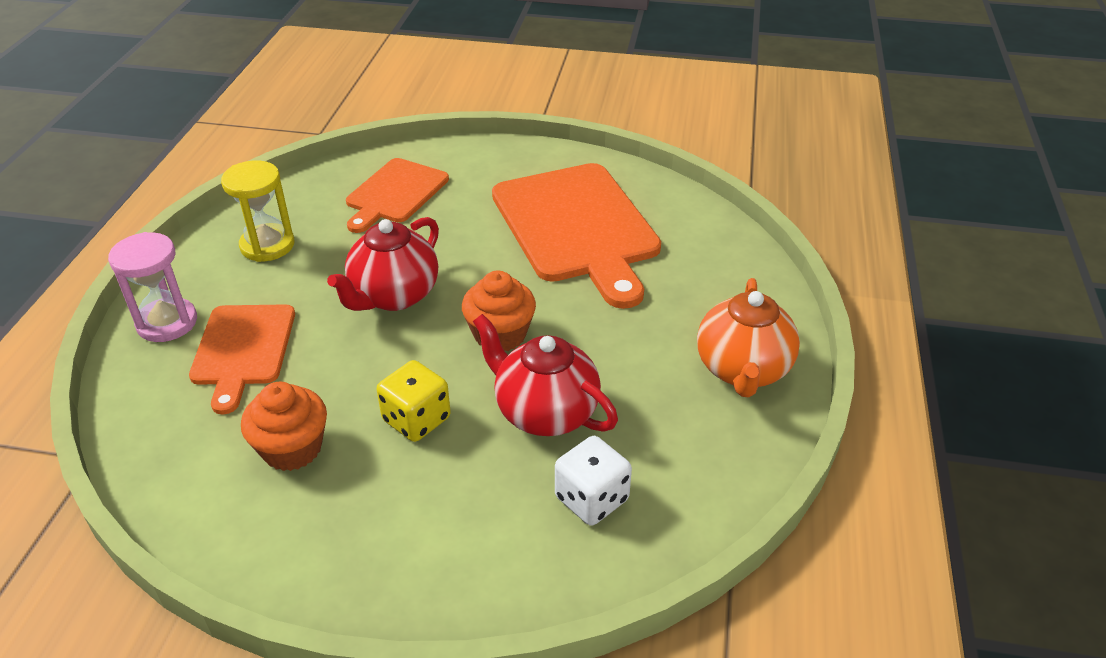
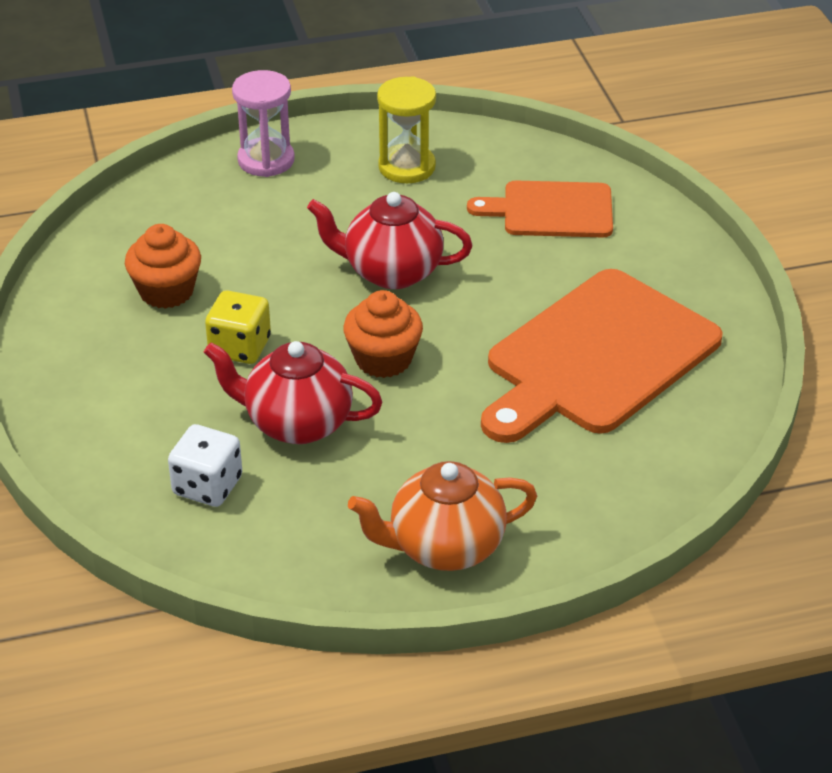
camera: 65 degrees right, 0 degrees up
orange cutting board [189,304,295,414] -> none
red teapot [473,314,618,436] -> red teapot turned 90 degrees counterclockwise [204,341,382,444]

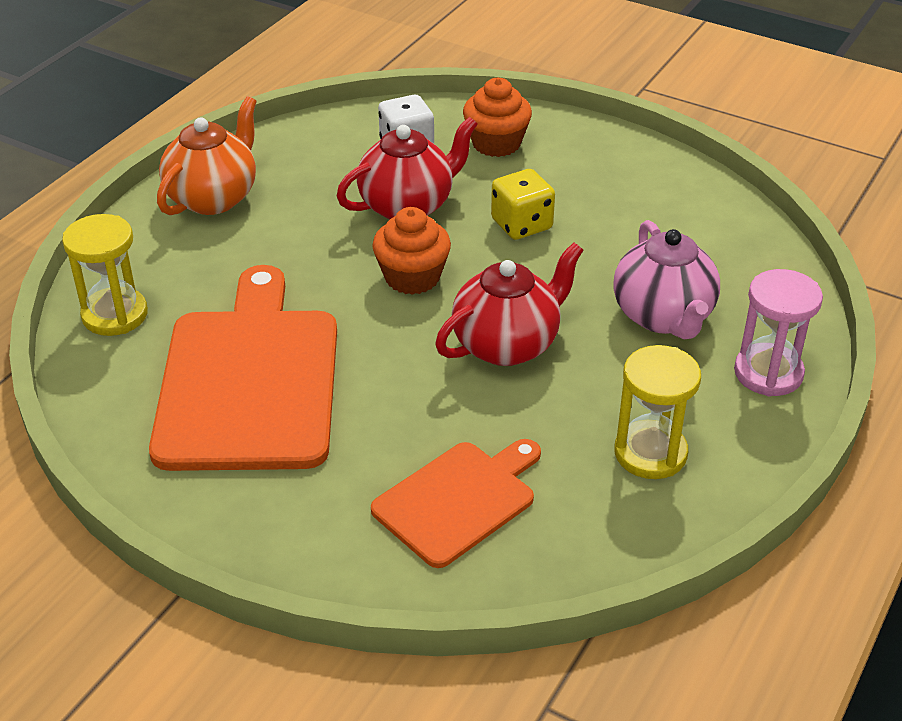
camera: 135 degrees right, 0 degrees up
orange cupcake [125,224,201,309] -> orange cupcake moved to [463,78,532,157]
none -> yellow hourglass [62,214,148,336]
none -> pink teapot [613,220,720,339]

